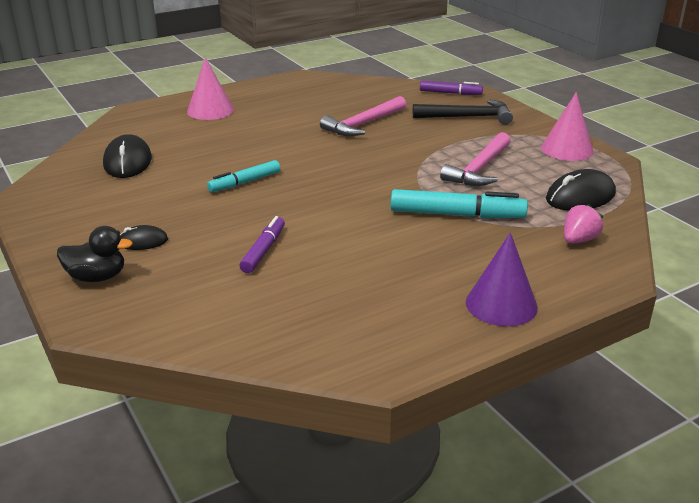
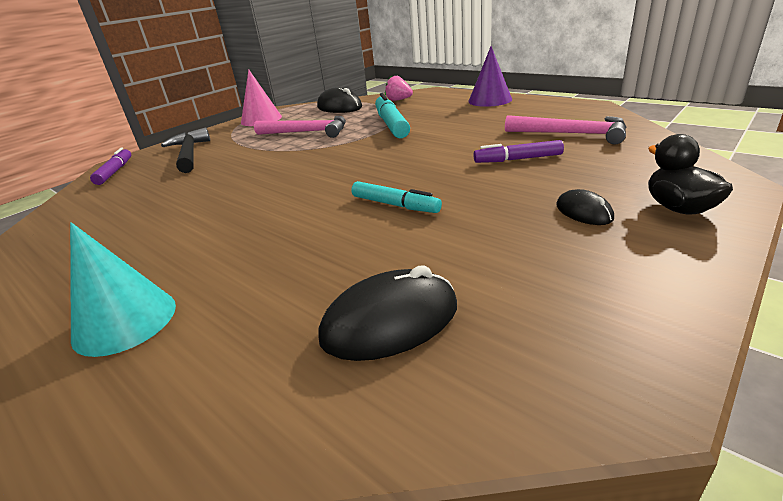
camera: 105 degrees left, 0 degrees up
pink cone [187,57,234,120] -> turquoise cone [70,222,176,357]
pink hammer [320,96,406,136] -> pink hammer moved to [505,115,627,145]

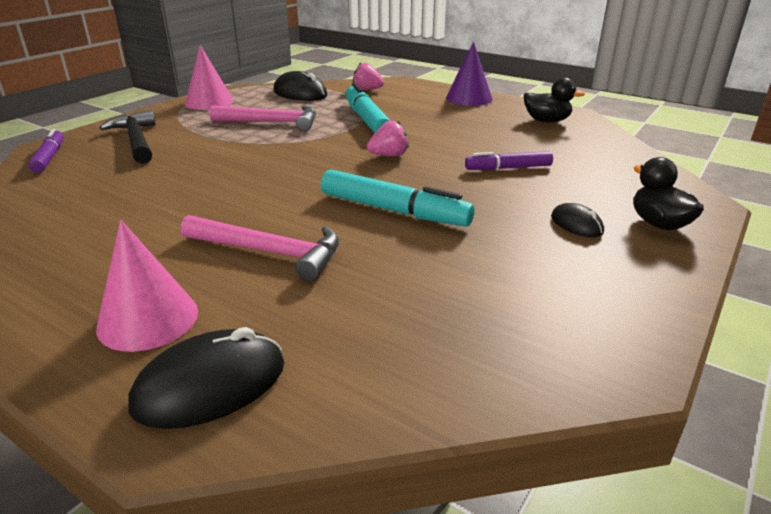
camera: 10 degrees left, 0 degrees up
turquoise cone [70,222,176,357] -> pink cone [96,220,198,352]
black mouse [318,265,457,361] -> black mouse moved to [128,327,284,429]
turquoise marker [351,181,442,213] -> turquoise marker [321,169,475,227], size x1.59
pink hammer [505,115,627,145] -> pink hammer moved to [181,215,339,281]
none -> pink strawberry [367,120,409,156]
none -> black duck [523,77,585,122]

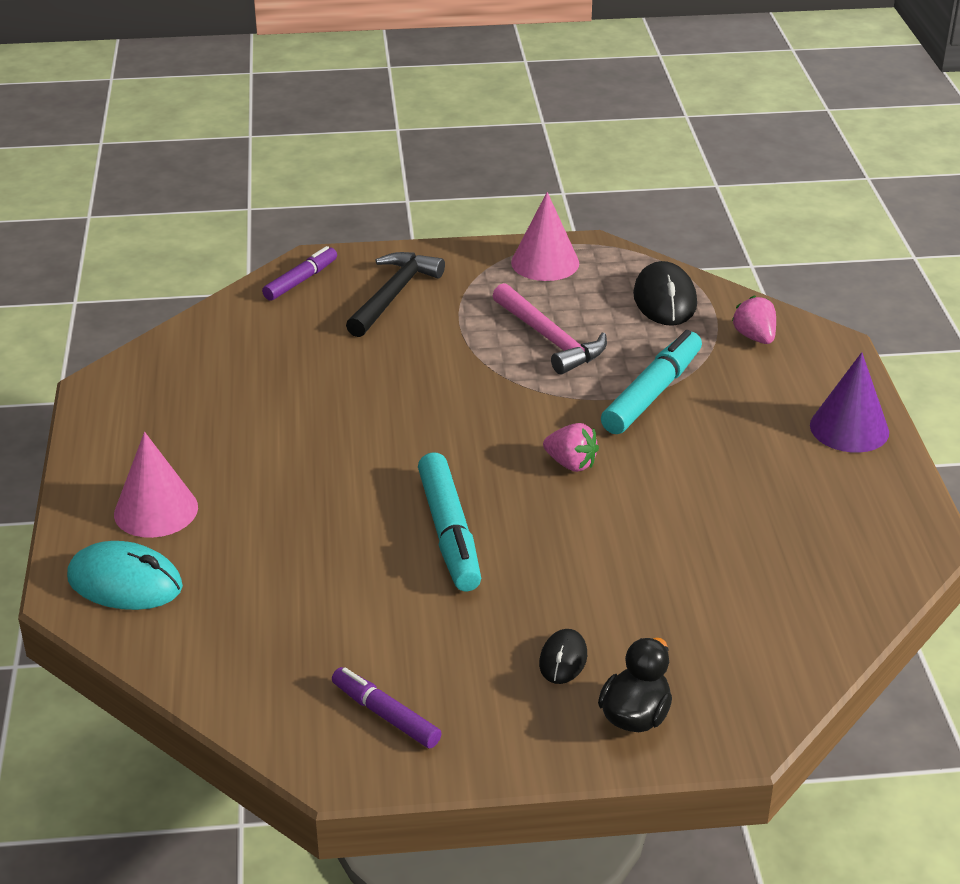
camera: 50 degrees right, 5 degrees up
black mouse [128,327,284,429] -> turquoise mouse [67,541,183,610]
pink hammer [181,215,339,281] -> none
purple marker [465,151,553,170] -> purple marker moved to [332,667,442,749]
black duck [523,77,585,122] -> none

